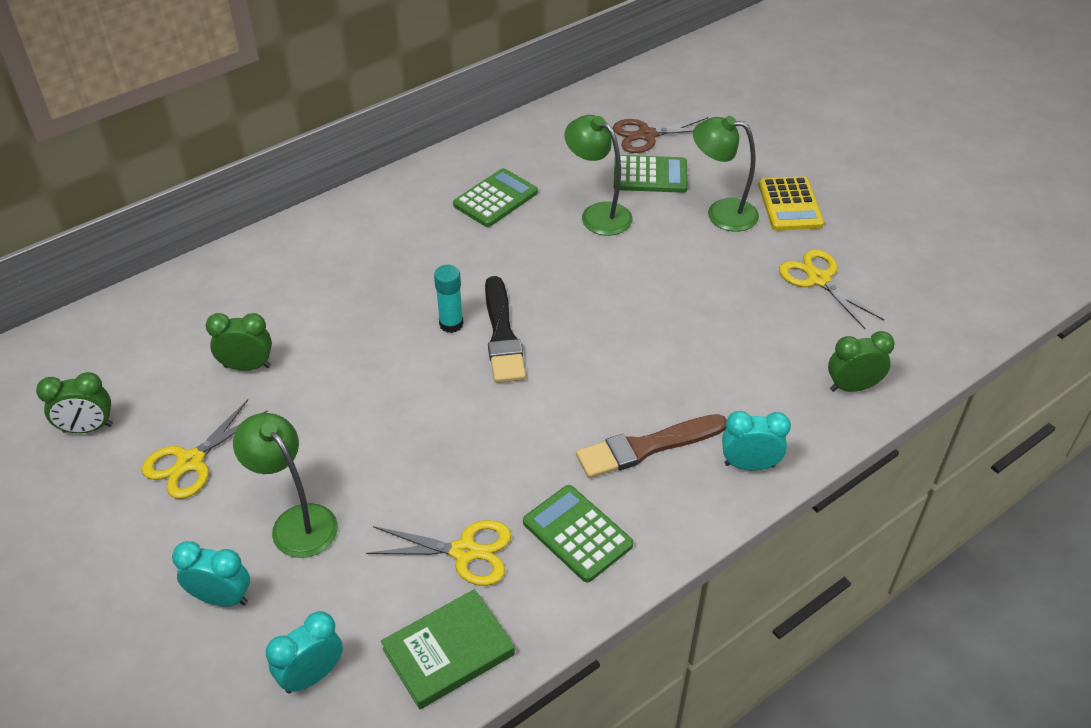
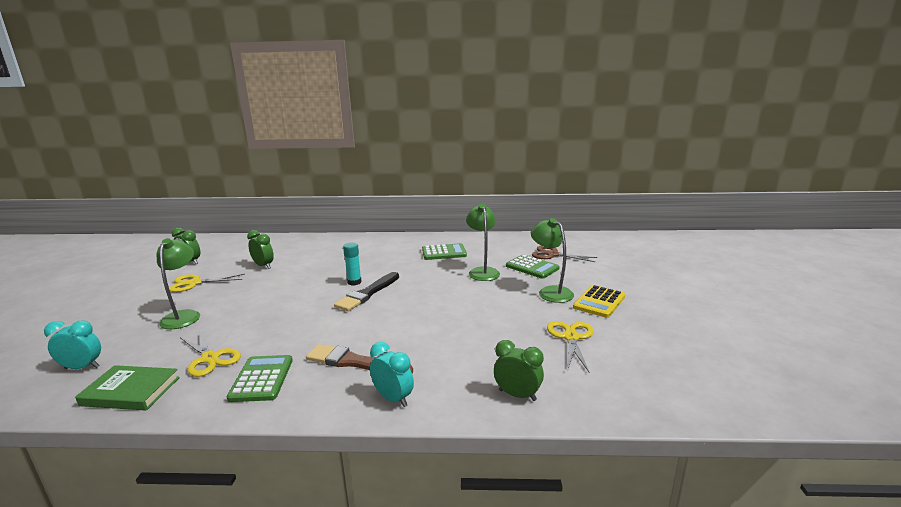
camera: 40 degrees right, 25 degrees down
turquoise clock [172,541,250,607] -> none

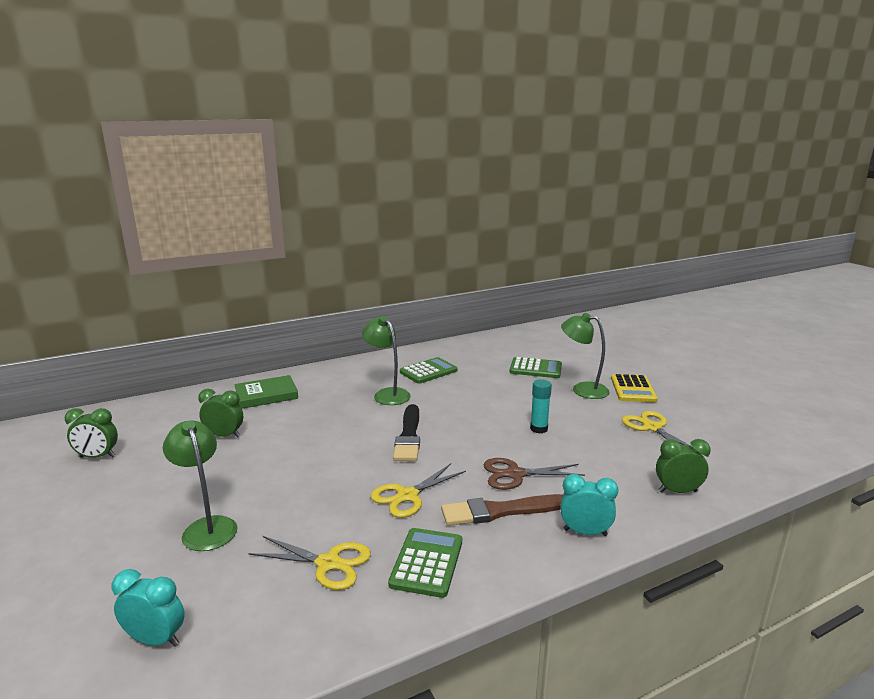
camera: 30 degrees left, 0 degrees up
turquoise clock [44,320,101,369] -> turquoise clock turned 45 degrees clockwise [112,569,185,647]
green book [75,365,180,410] -> green book moved to [234,375,298,409]
yellow scissors [169,274,245,292] -> yellow scissors moved to [371,463,466,518]
green calculator [227,355,293,402] -> green calculator turned 45 degrees clockwise [388,528,462,598]
turquoise glue stick [343,242,362,286] -> turquoise glue stick moved to [530,379,552,434]
green lamp [466,204,500,281] -> green lamp moved to [362,316,411,405]
brown scissors [532,245,597,262] -> brown scissors moved to [483,458,585,490]

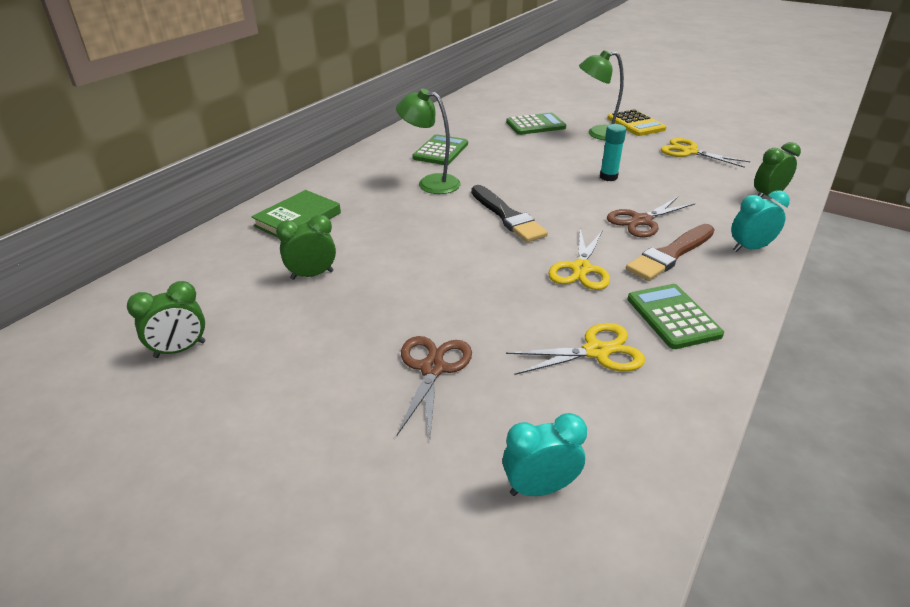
camera: 30 degrees left, 15 degrees up
green lamp [163,421,238,551] -> brown scissors [397,336,472,438]

